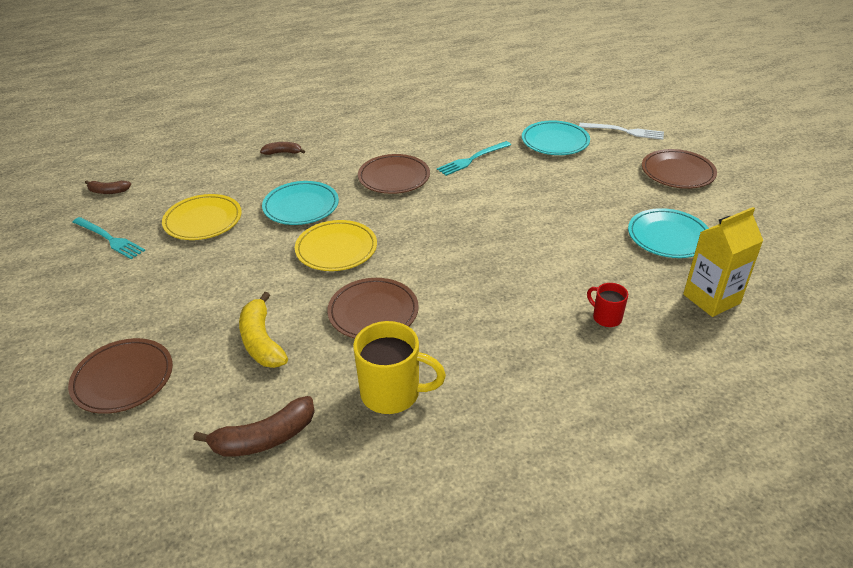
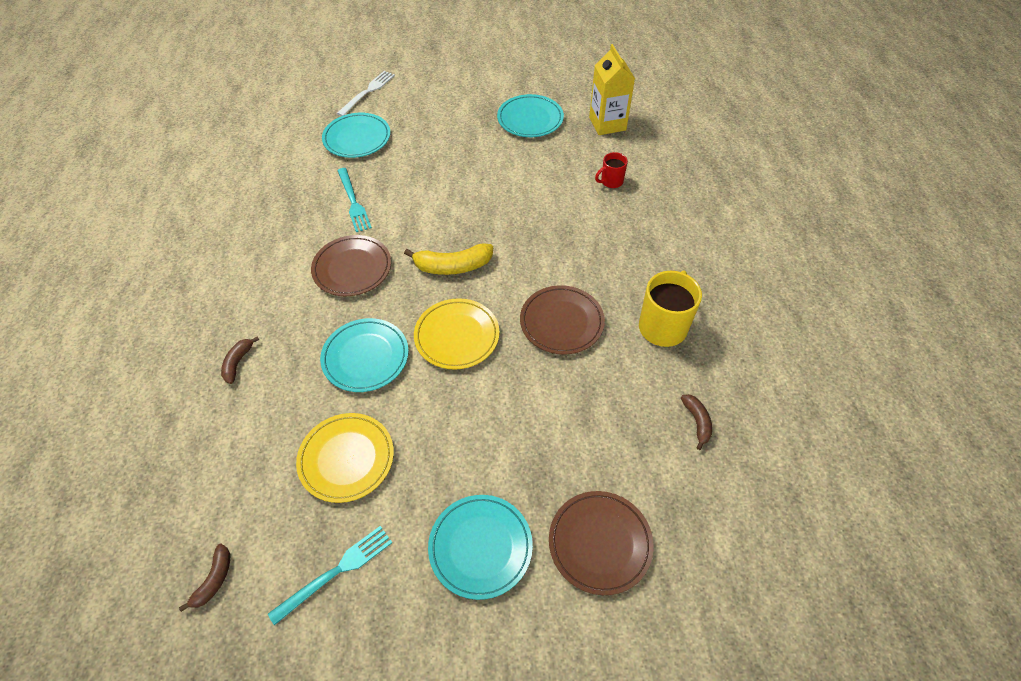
camera: 75 degrees left, 15 degrees up
brown banana [193,396,315,457] -> brown banana [681,394,712,450], size x0.58
yellow banana [239,292,288,368] -> yellow banana moved to [404,243,493,275]
brown plate [642,149,717,189] -> none
none -> turquoise plate [428,495,533,600]

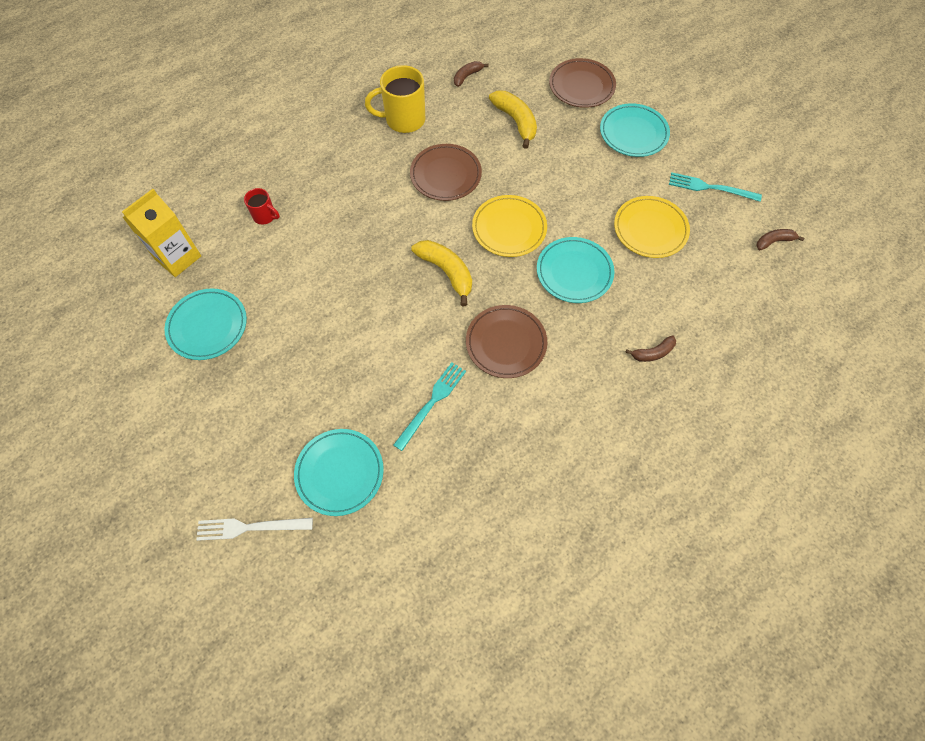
camera: 125 degrees left, 10 degrees up
none -> yellow banana [489,91,537,149]

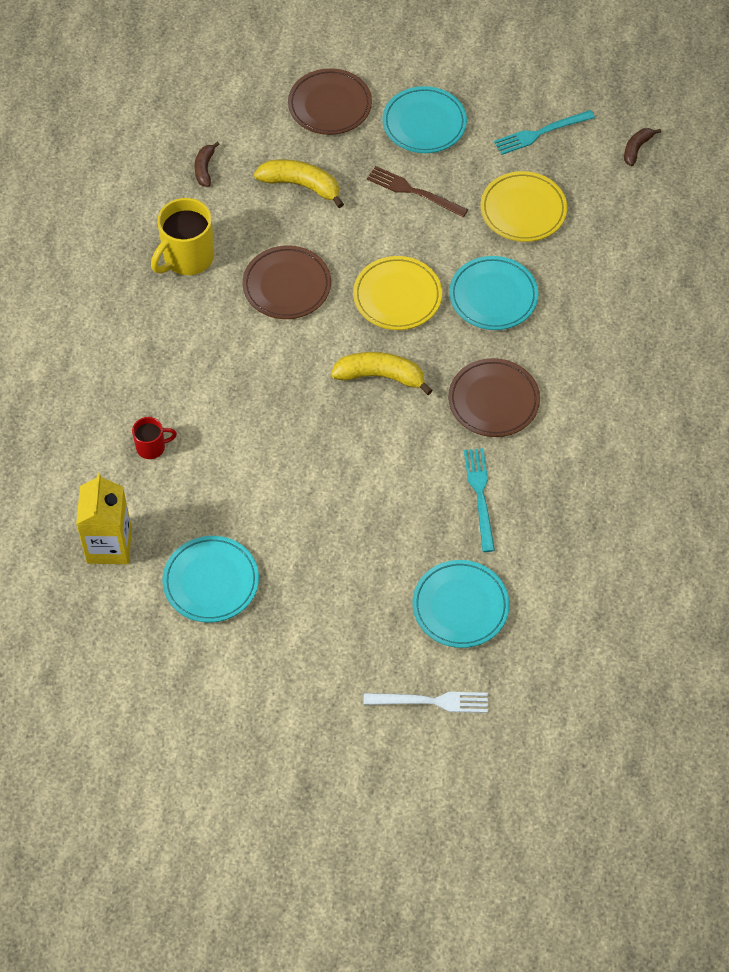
camera: 40 degrees left, 5 degrees down
white fork [196,518,313,541] -> white fork turned 135 degrees counterclockwise [364,692,488,713]
brown banana [625,335,676,362] -> none
none -> brown fork [367,166,468,217]

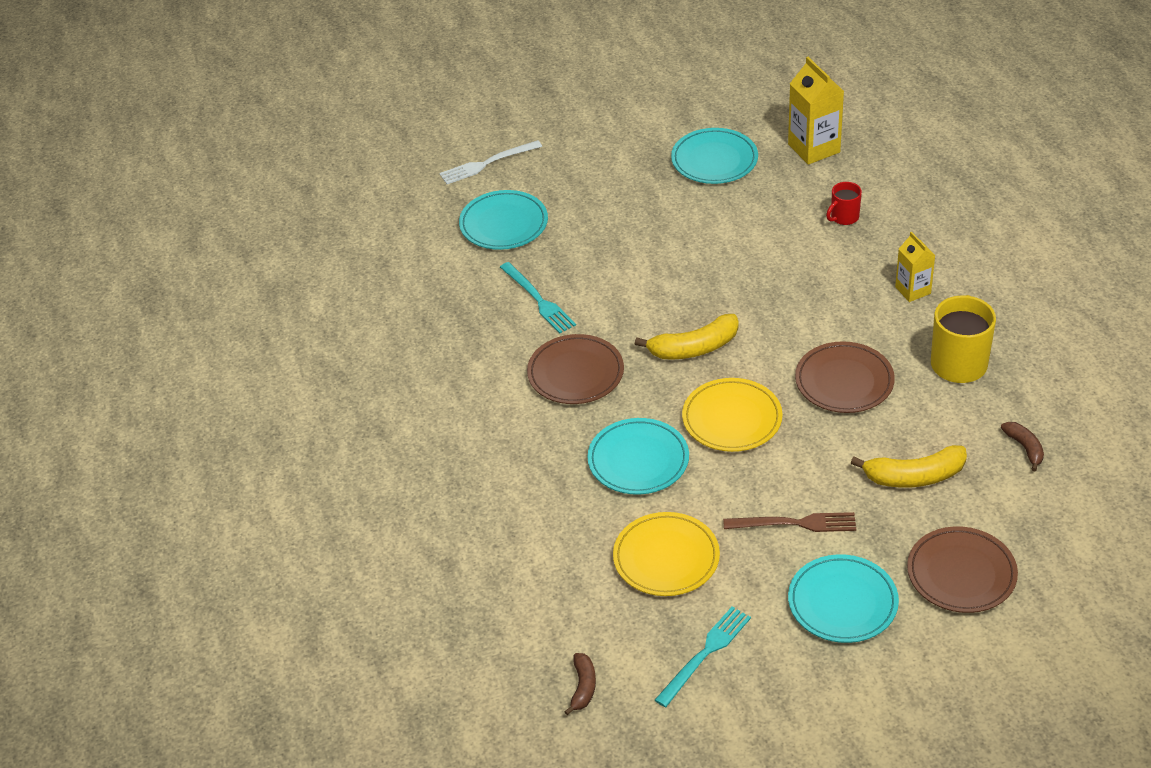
camera: 155 degrees right, 15 degrees down
none -> yellow carton [895,232,935,302]

